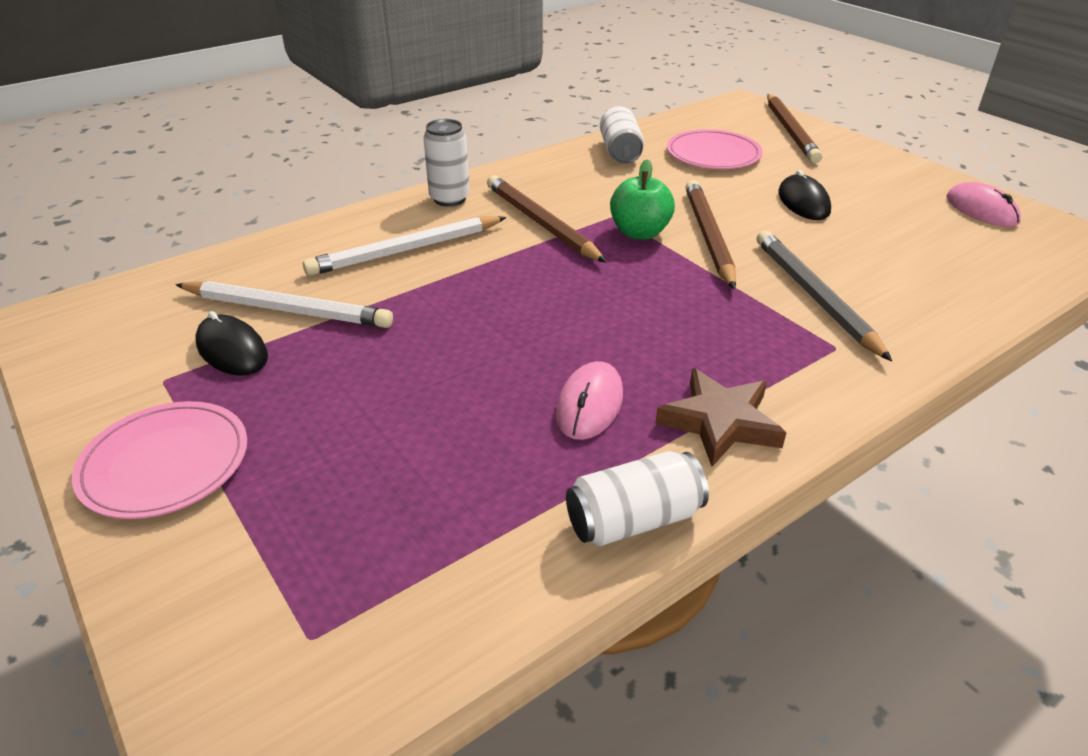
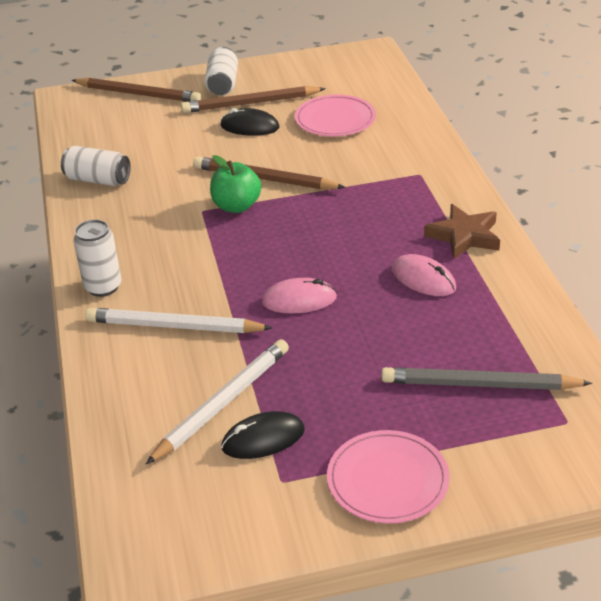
camera: 65 degrees left, 0 degrees up
white pencil [303,216,507,276] -> white pencil turned 105 degrees clockwise [85,308,272,333]
brown pencil [487,175,607,263] -> brown pencil moved to [181,86,326,113]
white can [566,451,709,546] -> white can moved to [205,47,238,95]
pink plate [667,129,763,169] -> pink plate moved to [295,95,376,137]
grey pencil [757,230,892,361] -> grey pencil moved to [381,367,592,390]
pink mouse [947,182,1021,227] -> pink mouse moved to [262,278,337,313]

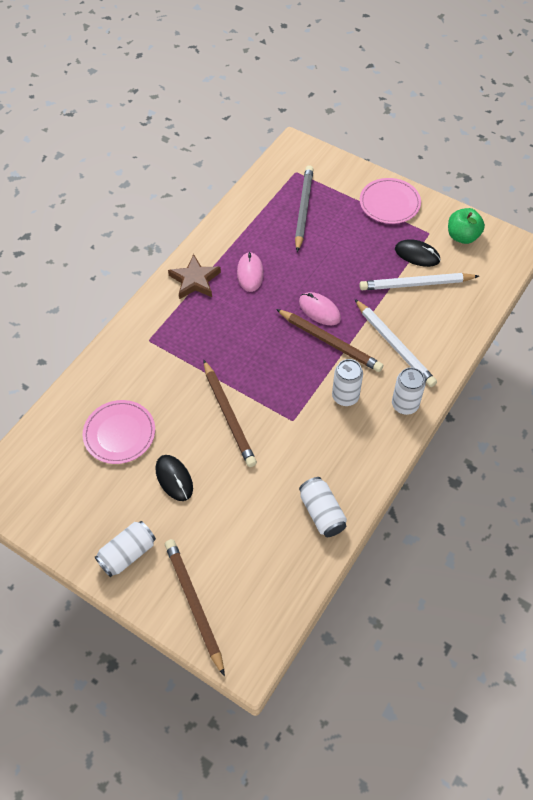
camera: 135 degrees left, 20 degrees up
brown pencil [181,86,326,113] -> brown pencil moved to [276,309,383,372]
green apple [210,155,261,213] -> green apple moved to [448,208,485,244]
grey pencil [381,367,592,390] -> grey pencil turned 135 degrees counterclockwise [295,165,314,252]
none -> white can [332,359,363,406]

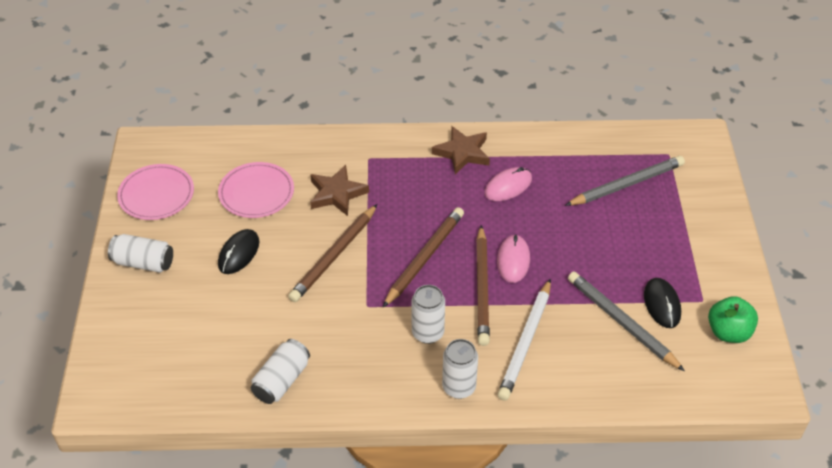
camera: 55 degrees right, 10 degrees down
brown pencil [165,539,225,676] -> brown pencil moved to [383,207,464,307]
pink plate [360,178,421,224] -> pink plate moved to [117,164,194,220]
white pencil [360,273,479,290] -> grey pencil [568,271,685,371]
none -> brown star [310,165,369,216]

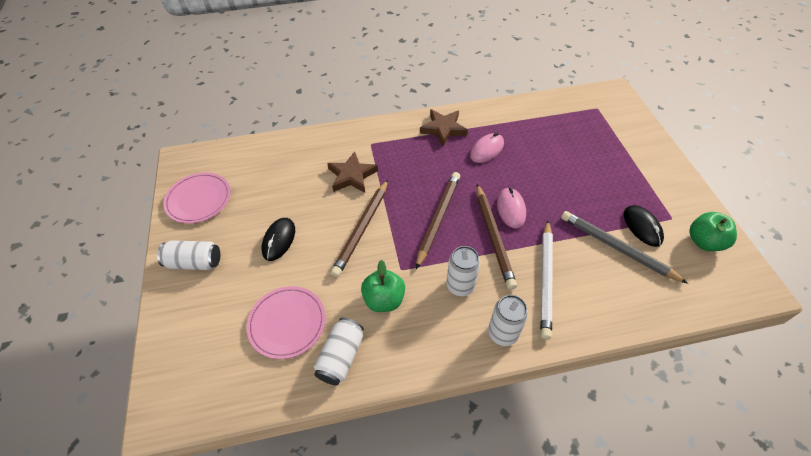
camera: 10 degrees left, 5 degrees up
pink plate [218,162,294,218] -> pink plate moved to [246,286,326,359]
grey pencil [565,156,685,206] -> none
none -> green apple [361,260,405,312]

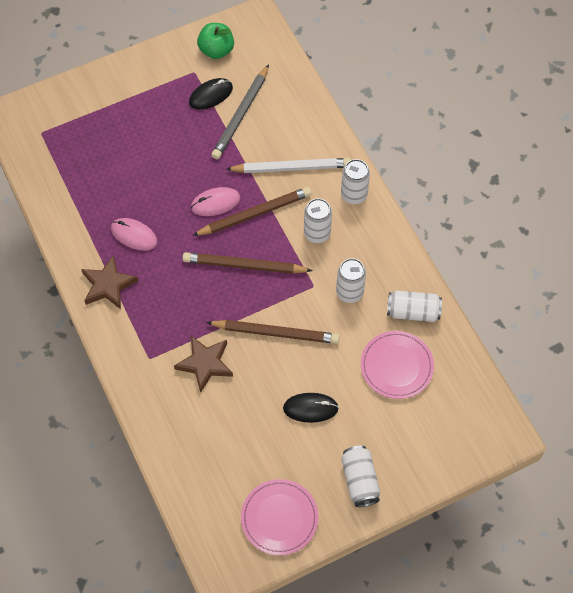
camera: 105 degrees left, 10 degrees up
green apple [361,260,405,312] -> white can [336,258,366,303]

